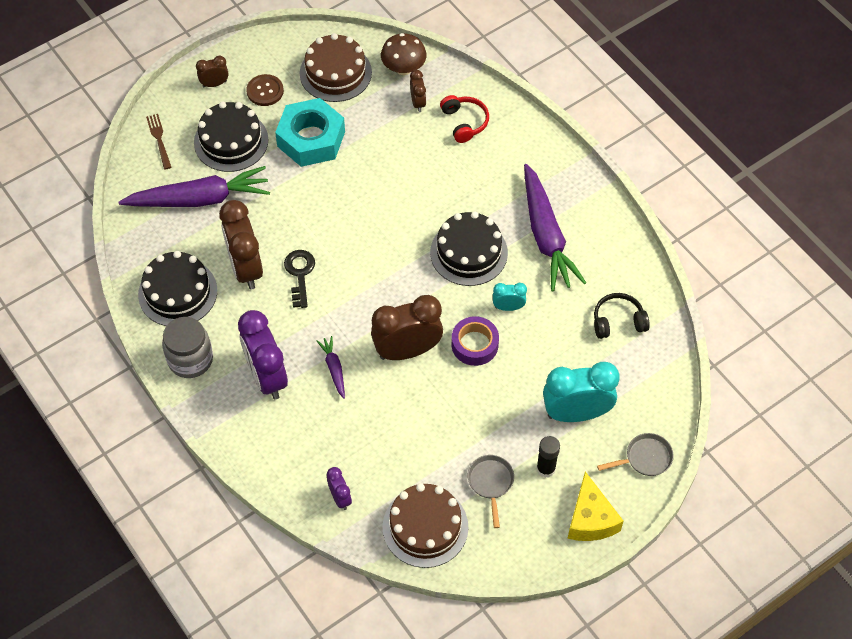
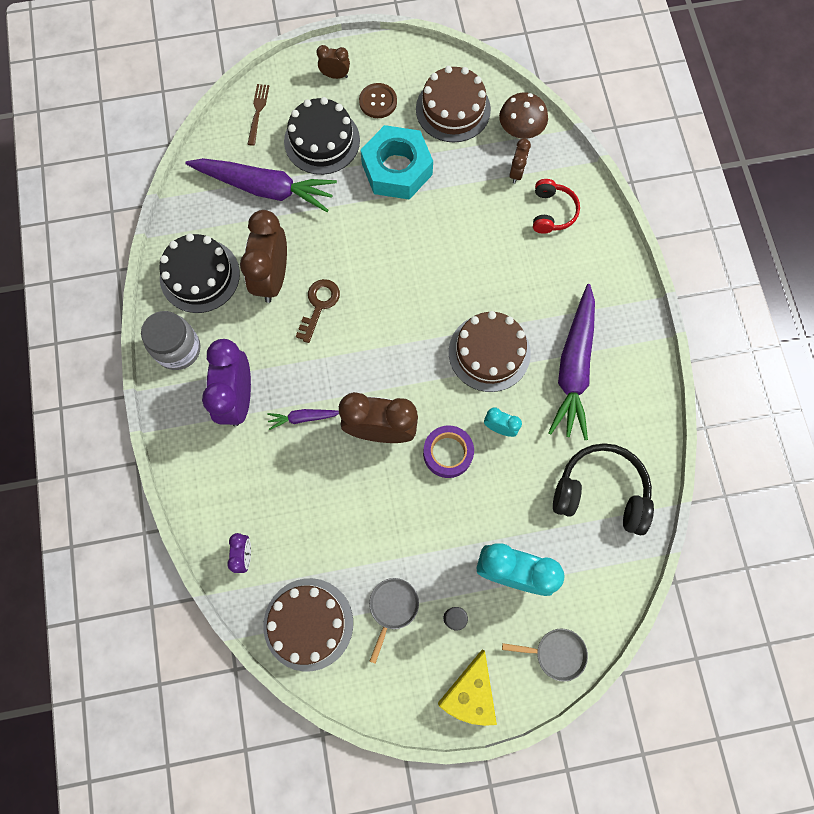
camera: 25 degrees right, 15 degrees up
black key [284,250,315,308] -> brown key [296,279,340,343]
purple carrot [316,336,345,399] -> purple carrot turned 105 degrees counterclockwise [267,409,339,430]
black cake [430,211,508,286] -> brown cake [449,311,531,392]
black headphones [594,293,650,339] -> black headphones [553,443,654,535], size x1.62

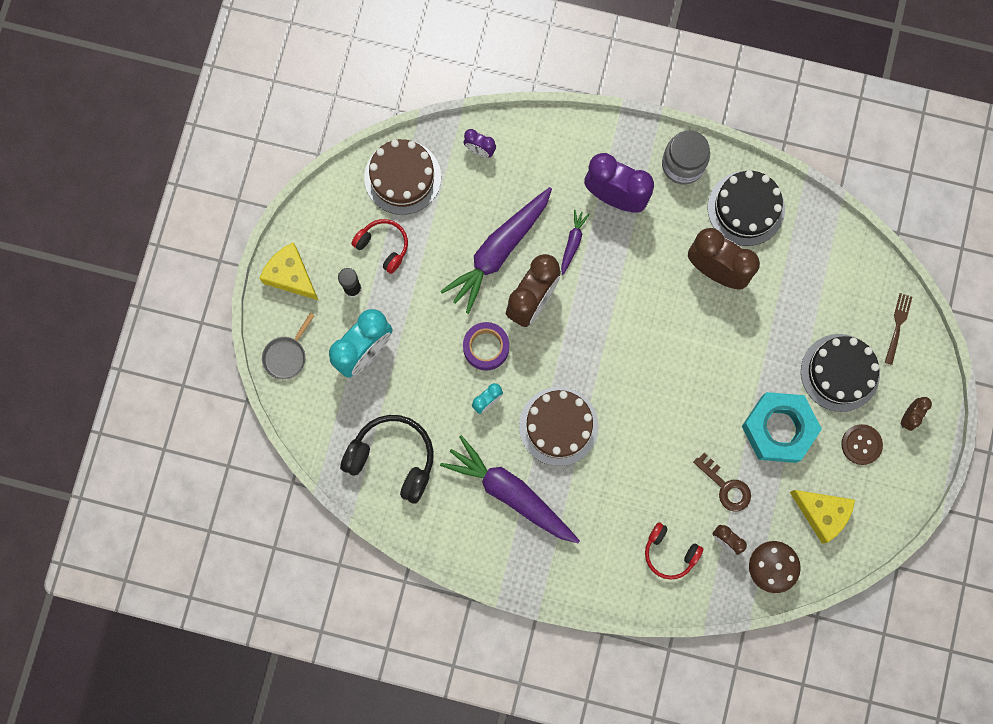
camera: 115 degrees right, 5 degrees up
purple carrot [185,158,337,212] -> purple carrot moved to [440,187,552,314]
brown fork [248,84,269,146] -> brown fork turned 105 degrees counterclockwise [885,293,912,365]
brown key [296,279,340,343] -> brown key moved to [693,453,751,512]
grey pan [369,578,419,664] -> red headphones [351,219,408,274]
brown cake [416,66,491,143] -> yellow cheese [790,490,855,544]
black headphones [553,443,654,535] -> black headphones turned 105 degrees counterclockwise [340,415,434,504]

